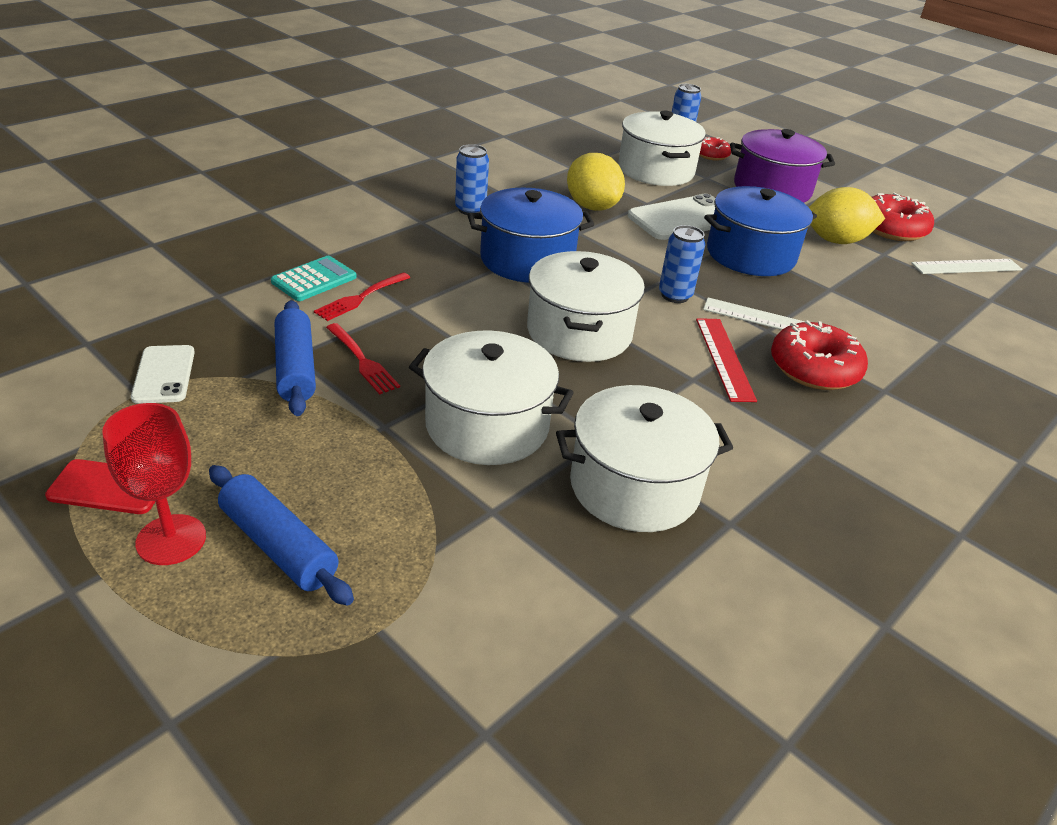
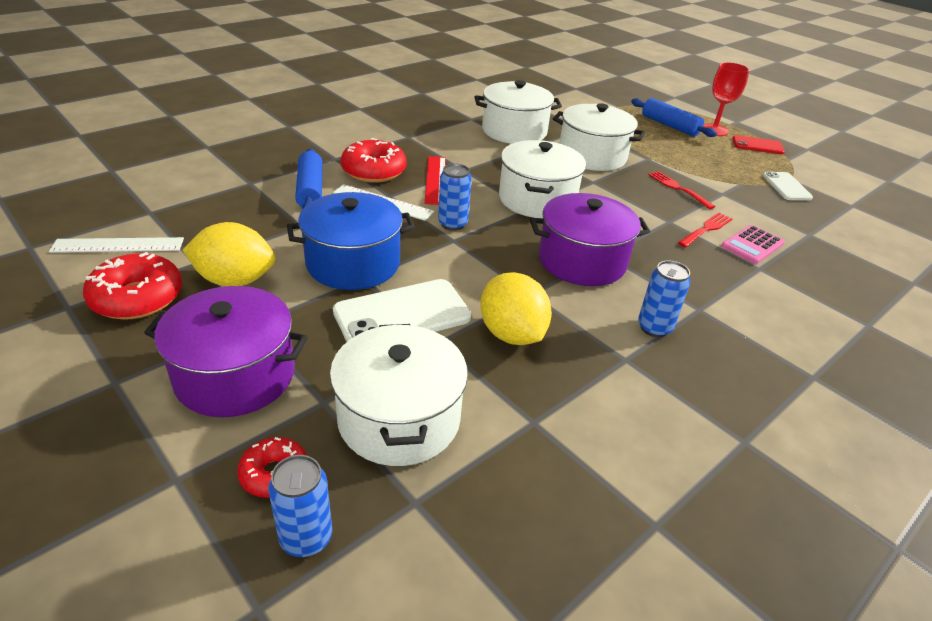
camera: 175 degrees left, 0 degrees up
turquoise calculator [271,256,357,301] -> pink calculator [721,225,785,264]
blue rolling pin [275,300,316,416] -> blue rolling pin moved to [295,148,323,210]
blue pot [468,188,594,283] -> purple pot [530,193,650,286]

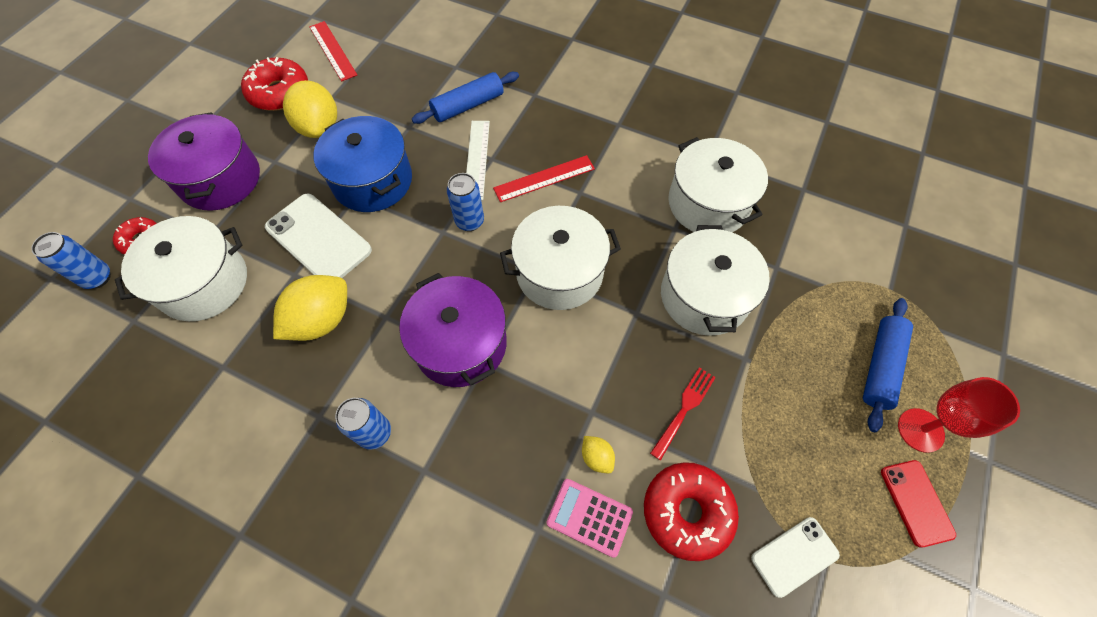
camera: 70 degrees right, 25 degrees up
white ruler [49,237,184,253] -> red ruler [309,21,357,81]
red donut [341,138,407,183] -> red donut moved to [644,462,739,561]
red fork [678,213,732,247] -> yellow lemon [582,436,615,473]

